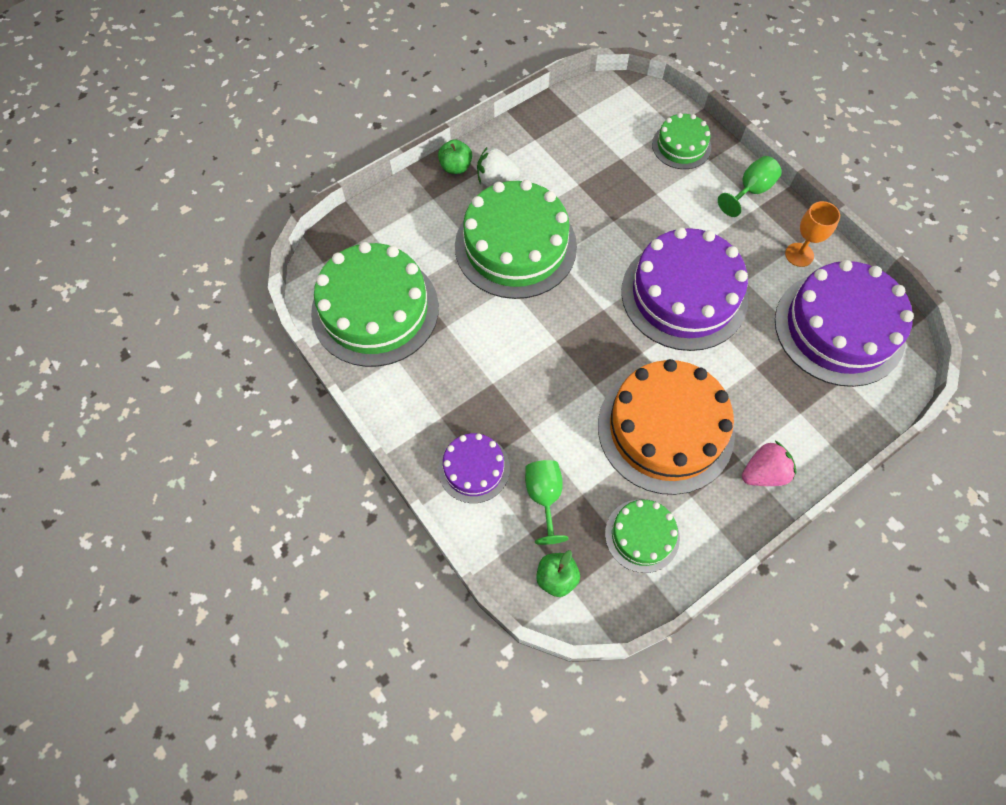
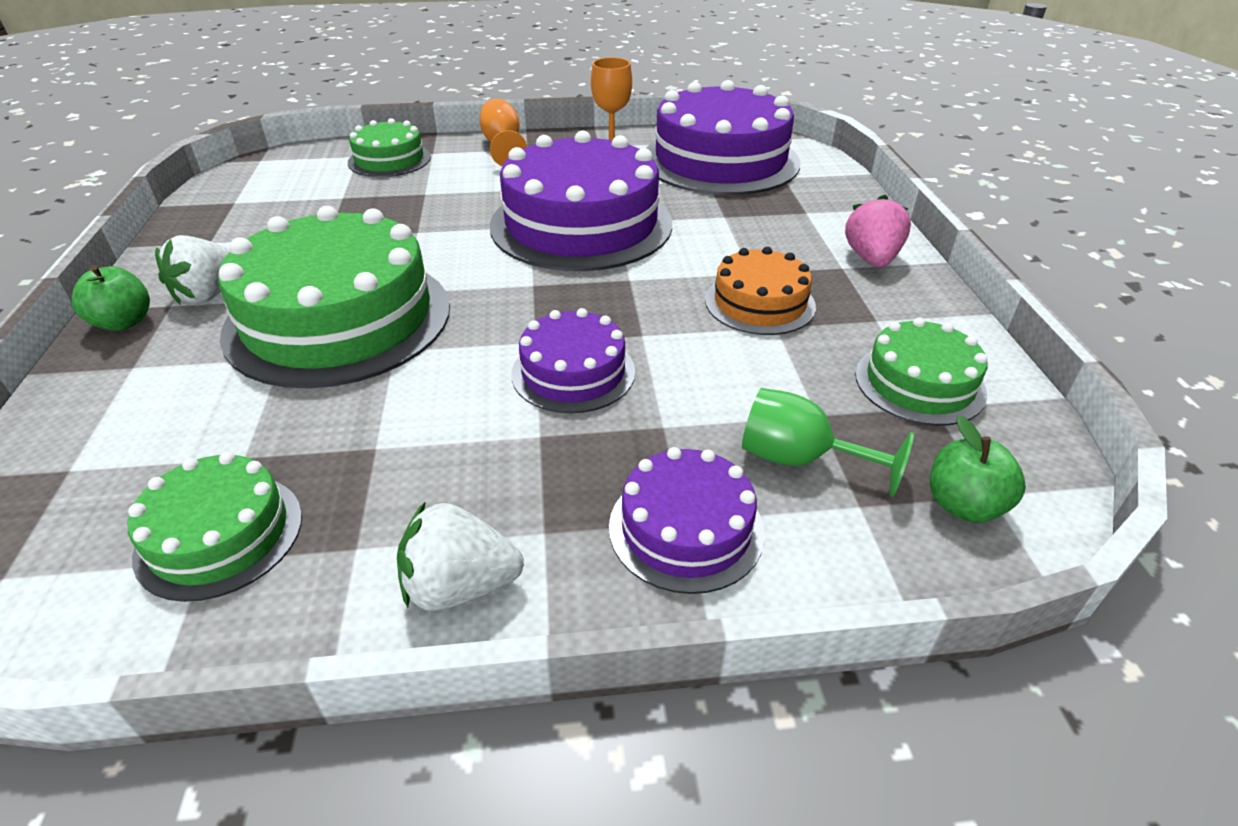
camera: 60 degrees left, 25 degrees down
green cake [311,242,439,367] -> green cake [128,452,302,602], size x0.52
orange cake [598,359,735,495] -> orange cake [705,247,816,335], size x0.52
green goblet [718,156,782,217] -> orange goblet [480,98,527,166]
none -> white strawberry [397,501,524,611]
none -> purple cake [511,308,635,413]

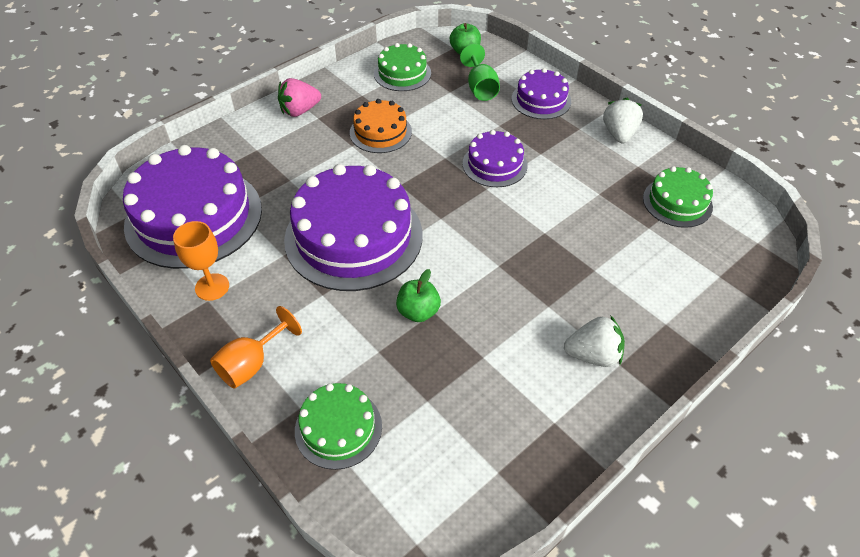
camera: 125 degrees left, 10 degrees up
green apple [72,265,150,331] -> green apple moved to [396,269,441,322]
green cake [218,206,450,388] -> none
white strawberry [397,501,524,611] -> white strawberry turned 135 degrees counterclockwise [603,98,643,143]

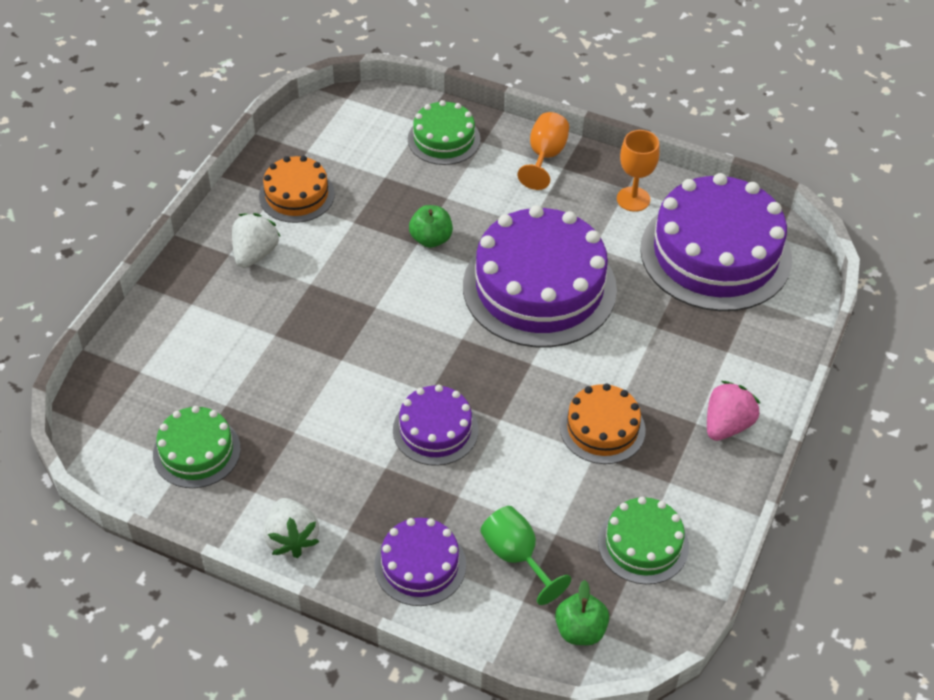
camera: 155 degrees right, 0 degrees up
white strawberry [564,315,625,367] -> white strawberry turned 135 degrees clockwise [232,213,281,268]
none -> orange cake [259,156,335,223]

